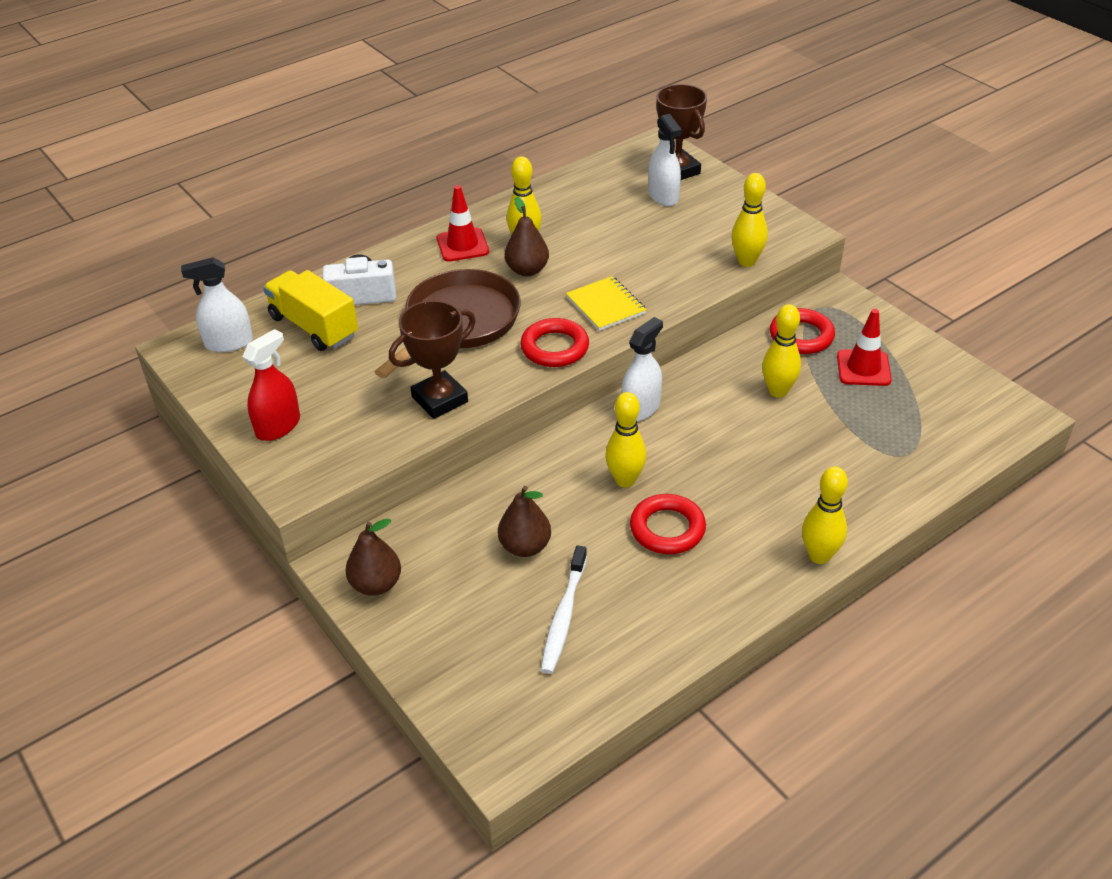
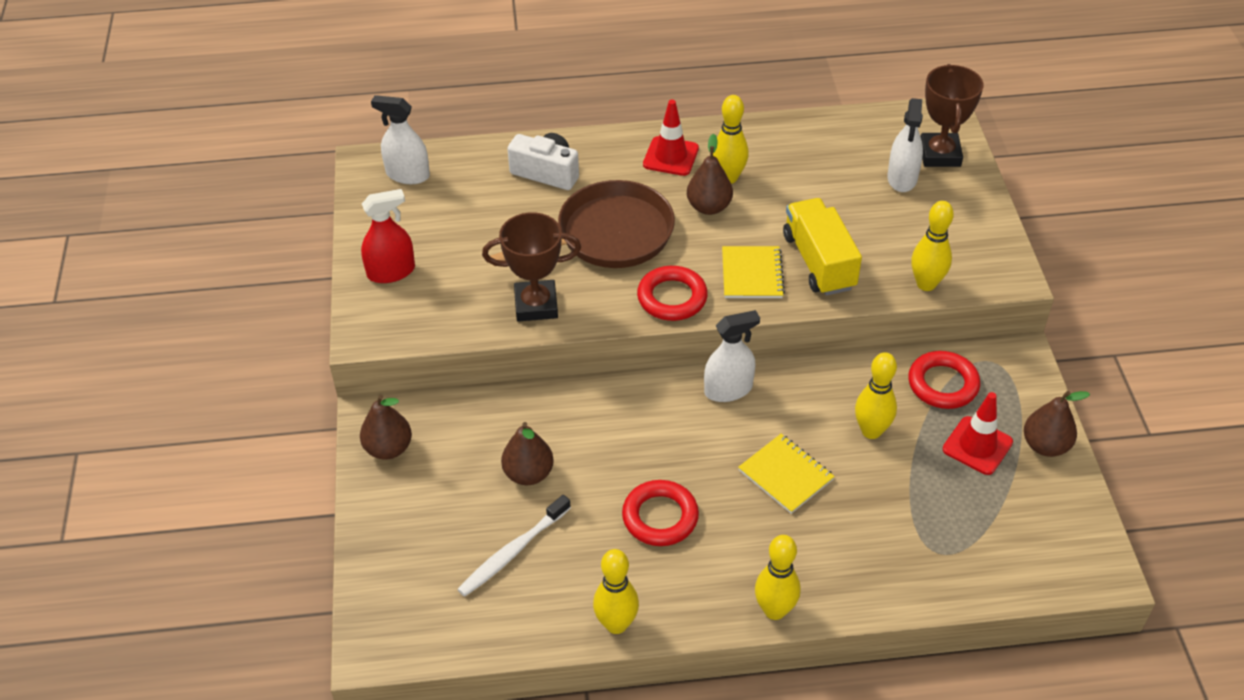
camera: 30 degrees right, 5 degrees up
yellow truck [263,270,358,351] -> yellow truck moved to [783,198,862,296]
yellow bowling pin [605,392,647,487] -> yellow bowling pin moved to [593,549,639,634]
none -> yellow notebook [738,434,835,514]
none -> brown pear [1024,391,1090,457]

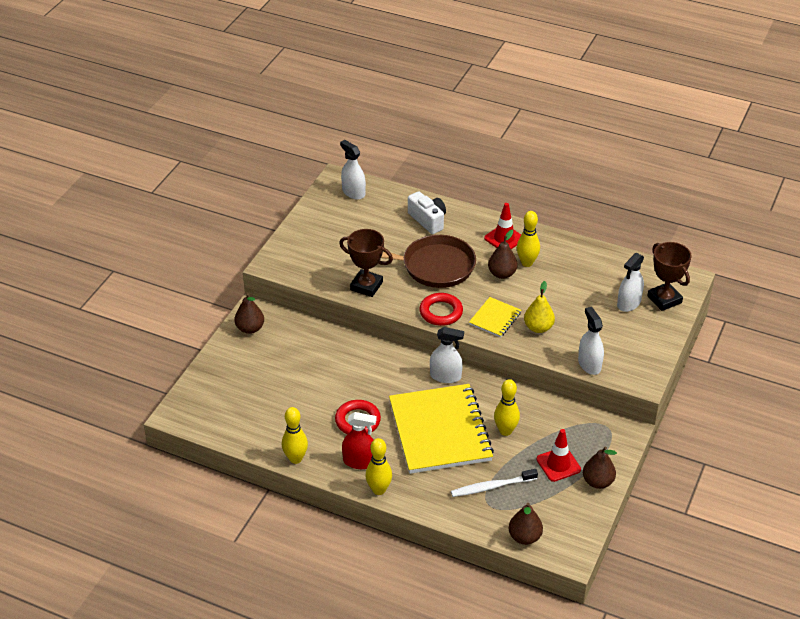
camera: 30 degrees right, 5 degrees down
red spray bottle [361,189,415,283] -> red spray bottle moved to [342,412,377,469]
white toothbrush [457,495,571,597] -> white toothbrush moved to [451,469,538,497]
brown pear [501,422,554,485] -> brown pear moved to [509,503,543,545]
yellow notebook [738,434,835,514] -> yellow notebook [389,384,494,474], size x2.20
yellow truck [783,198,862,296] -> yellow pear [524,281,555,333]
red ring [908,351,981,409] -> none
yellow bowling pin [911,201,954,291] -> white spray bottle [578,307,604,375]
brown trophy [921,64,984,167] -> brown trophy turned 60 degrees counterclockwise [647,242,692,311]

